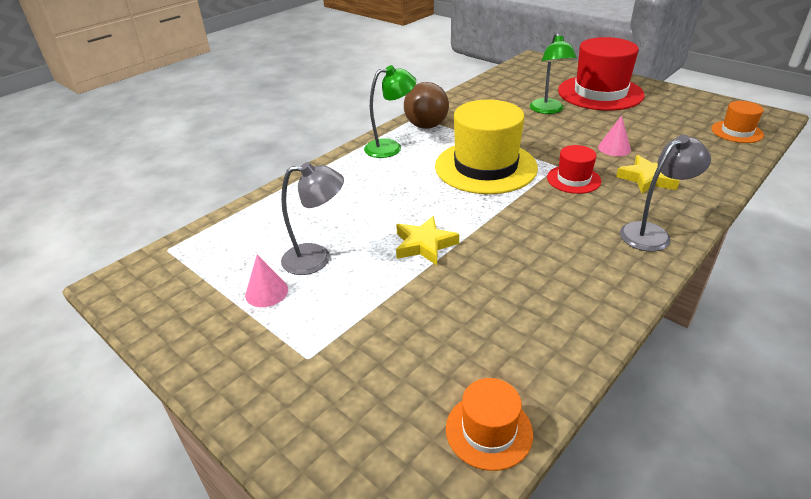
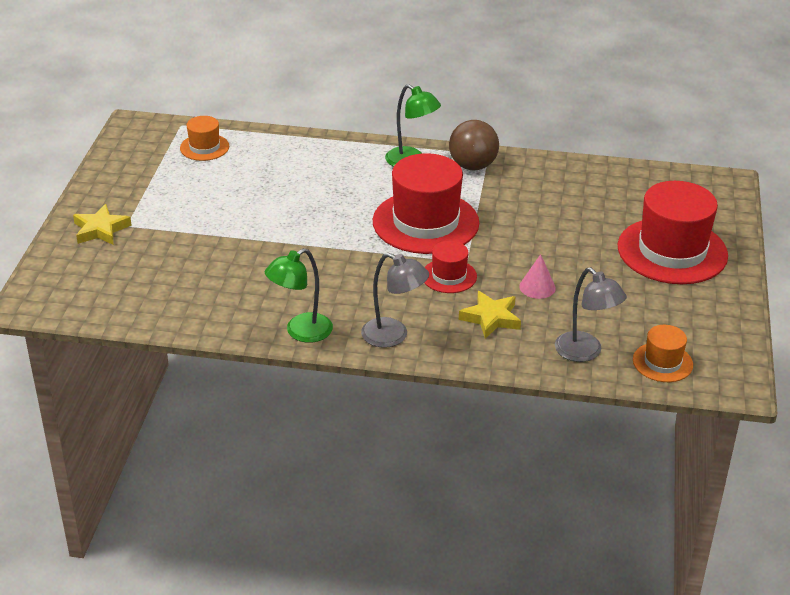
camera: 55 degrees right, 0 degrees up
pink cone [245,255,288,307] -> none
grey lamp [281,162,344,275] -> grey lamp moved to [555,267,627,362]
yellow star [396,216,459,265] -> yellow star moved to [73,204,132,245]
yellow hat [435,100,538,194] -> red hat [373,153,479,254]
orange hat [446,378,533,471] -> orange hat moved to [180,116,229,161]
green lamp [530,33,577,114] -> green lamp moved to [265,248,333,343]

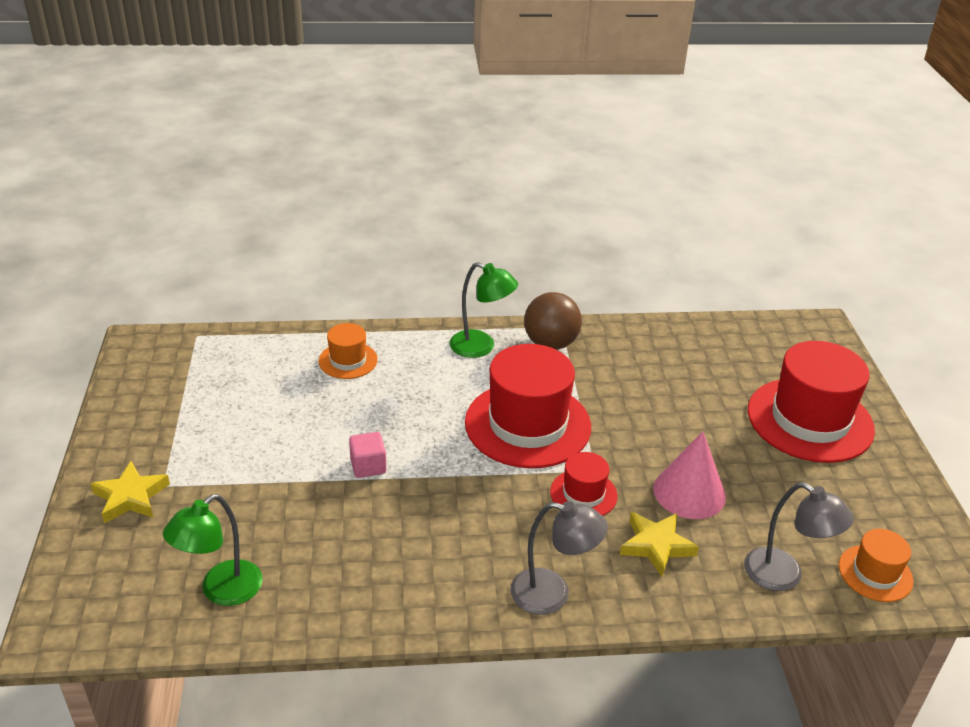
camera: 15 degrees left, 0 degrees up
orange hat [180,116,229,161] -> orange hat moved to [319,323,378,379]
green lamp [265,248,333,343] -> green lamp moved to [163,494,263,606]
pink cone [519,254,556,299] -> pink cone [653,431,726,519], size x1.67
none -> pink cube [349,432,387,478]

